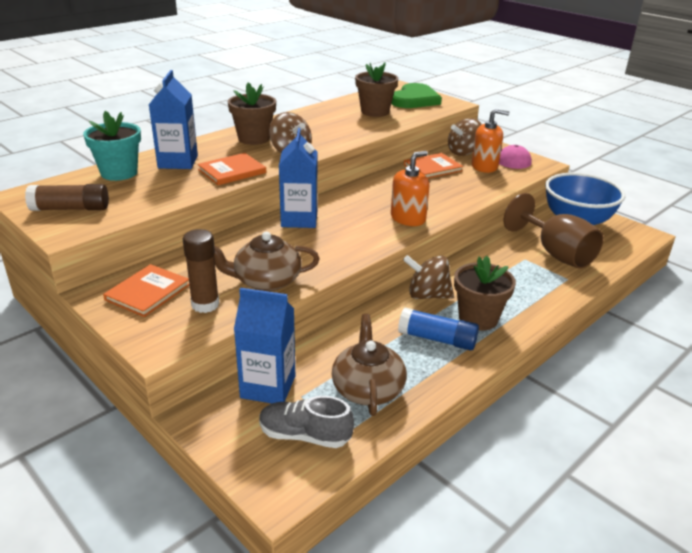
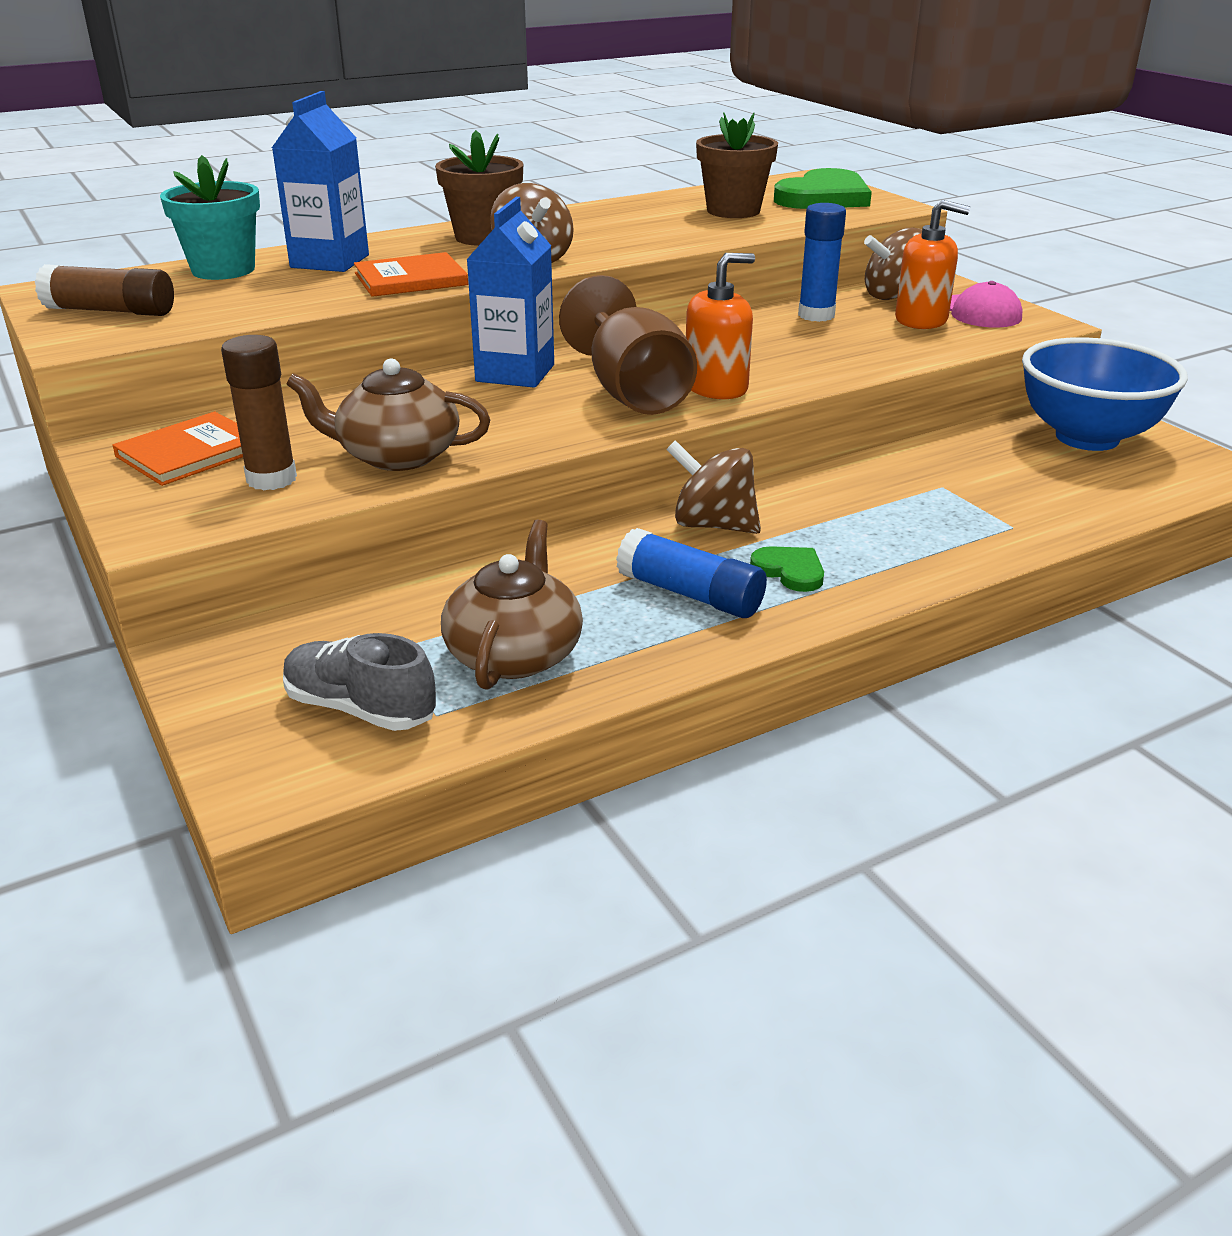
camera: 15 degrees right, 0 degrees up
blue carton [234,287,295,404] -> none
orange book [404,153,463,178] -> blue glue stick [798,203,846,322]
brown flower pot [454,256,516,330] -> green heart [750,546,824,592]
brown goblet [504,193,604,269] -> brown goblet moved to [559,275,697,415]

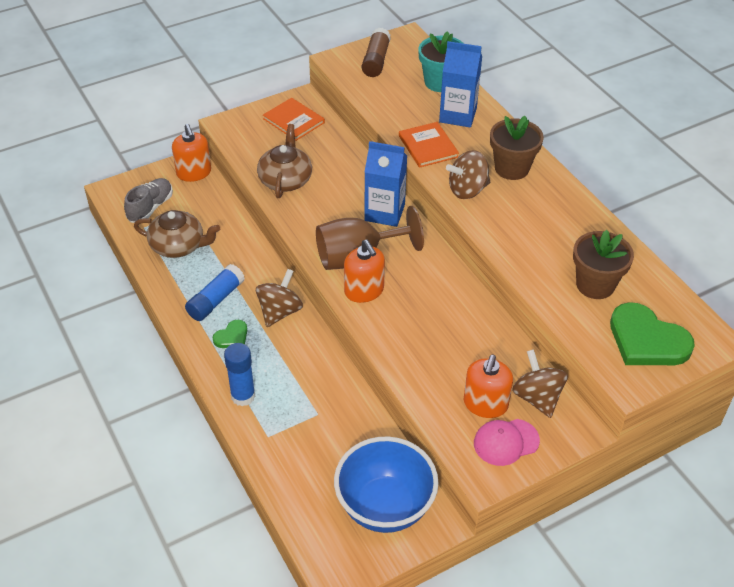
camera: 90 degrees right, 15 degrees up
brown glue stick [221,335,297,490] -> none
blue glue stick [798,203,846,322] -> blue glue stick moved to [224,343,255,406]
none -> orange soap dispenser [172,124,211,182]

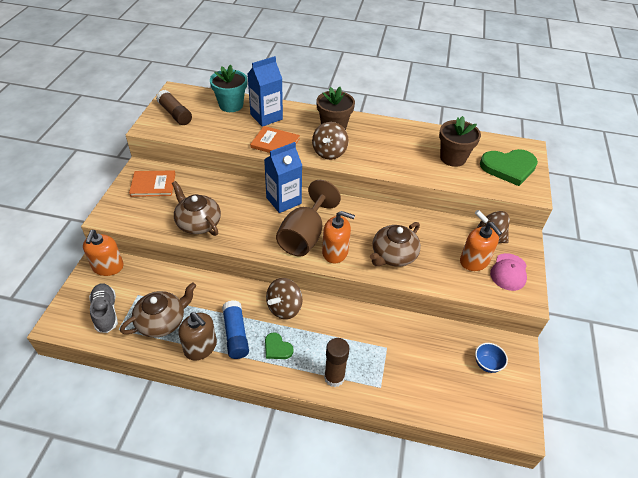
camera: 50 degrees left, 0 degrees up
orange soap dispenser [172,124,211,182] -> orange soap dispenser turned 75 degrees clockwise [83,230,124,276]
green heart [213,320,247,348] -> green heart turned 135 degrees clockwise [265,332,294,359]
blue glue stick [224,343,255,406] -> brown glue stick [324,338,349,387]
brown spinning top [256,269,303,327] -> brown spinning top turned 120 degrees counterclockwise [266,278,303,320]
blue bowl [334,437,439,533] -> blue bowl [475,343,508,373], size x0.41
none -> brown soap dispenser [178,312,217,361]
none -> brown teapot [370,222,421,267]

